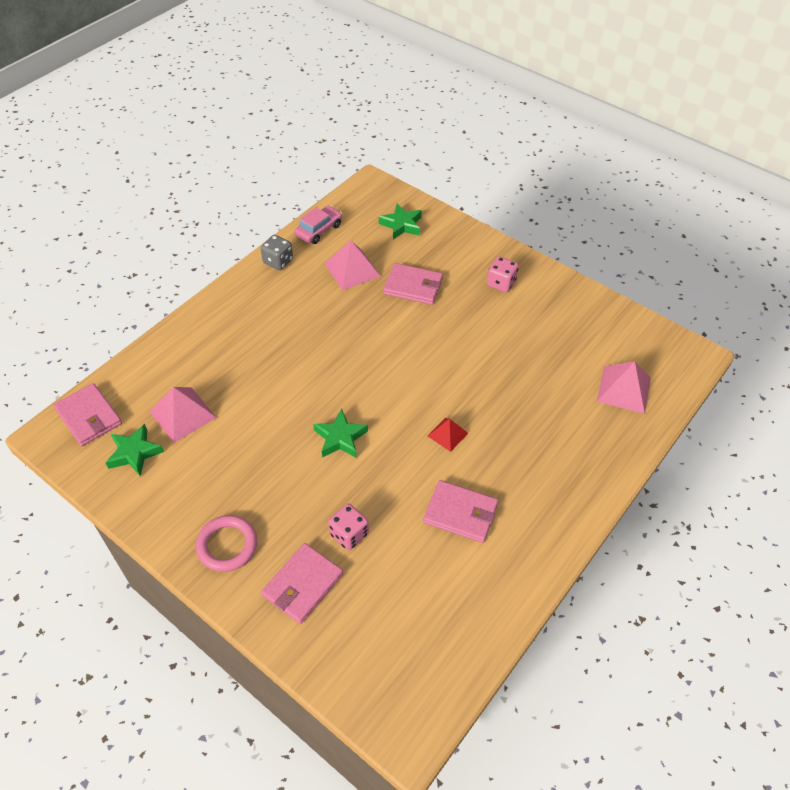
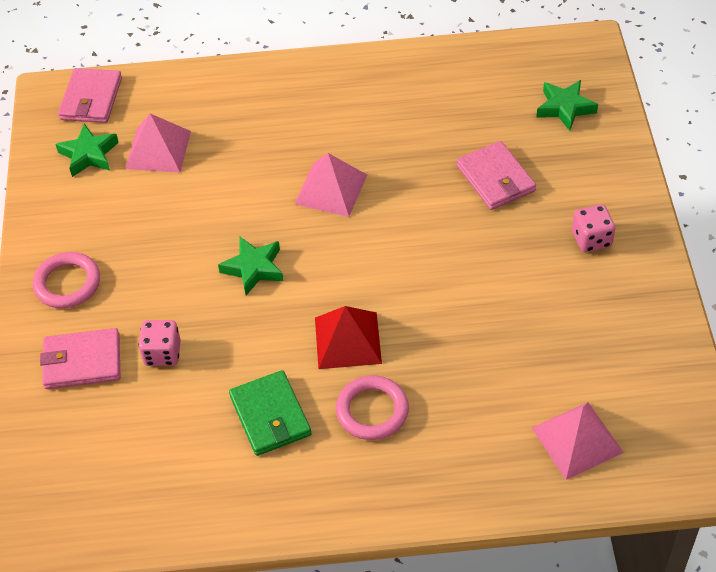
camera: 50 degrees right, 0 degrees up
grey dice [261,235,293,270] -> none
pink car [294,206,342,244] -> none
pink pyramid [324,241,381,290] -> pink pyramid moved to [295,153,367,217]
pink wallet [423,480,498,543] -> green wallet [229,370,311,456]
red pyramid [428,418,468,452] -> red pyramid [315,306,382,369], size x1.68
none -> pink ring [336,376,409,440]

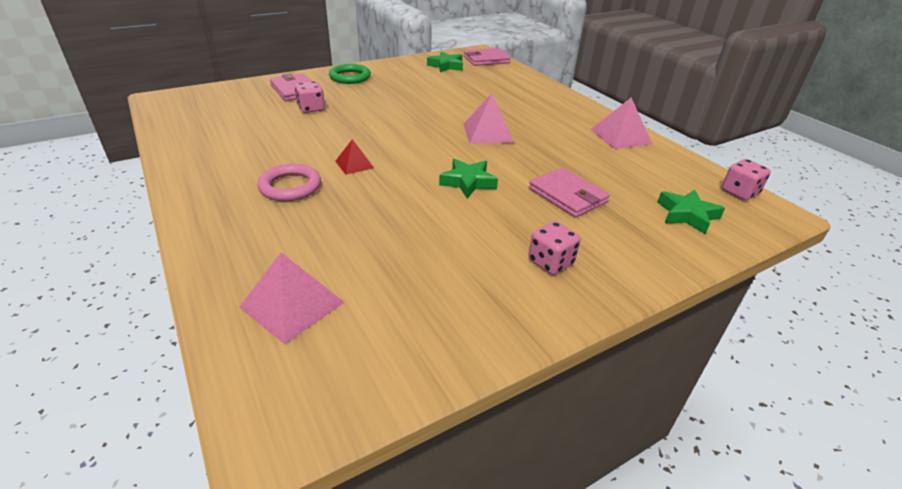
camera: 60 degrees right, 15 degrees down
pink ring [33,252,100,308] -> green ring [329,64,371,84]
pink pyramid [125,114,191,173] -> pink pyramid moved to [590,97,652,149]
green star [218,237,283,295] -> green star moved to [439,159,498,198]
green wallet [229,370,311,456] -> none
red pyramid [315,306,382,369] -> red pyramid [335,139,374,175], size x0.59
pink wallet [457,141,536,210] -> pink wallet turned 75 degrees counterclockwise [529,168,610,218]
none -> pink dice [722,159,771,200]

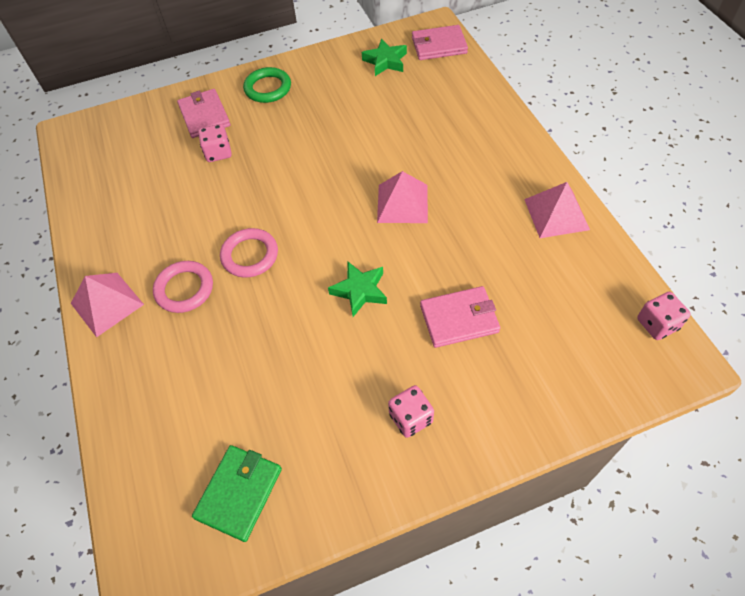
camera: 15 degrees right, 20 degrees up
pink pyramid [239,252,345,344] -> pink pyramid moved to [71,273,144,337]
red pyramid [335,139,374,175] -> pink ring [220,228,278,278]
pink wallet [529,168,610,218] -> pink wallet turned 75 degrees counterclockwise [420,286,500,348]
green star [657,190,725,234] -> none
none -> green wallet [192,445,282,542]

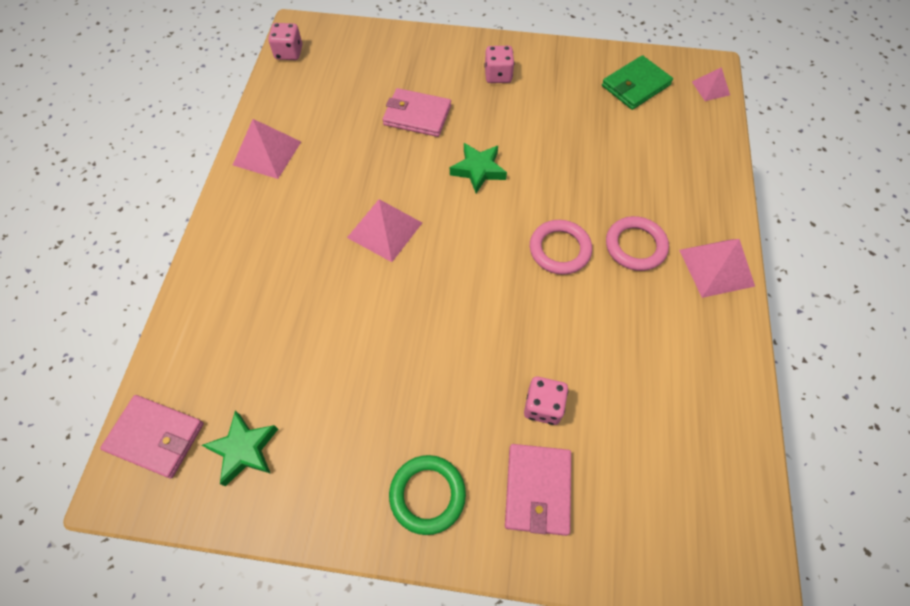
camera: 155 degrees left, 5 degrees up
none -> pink pyramid [692,67,730,101]

